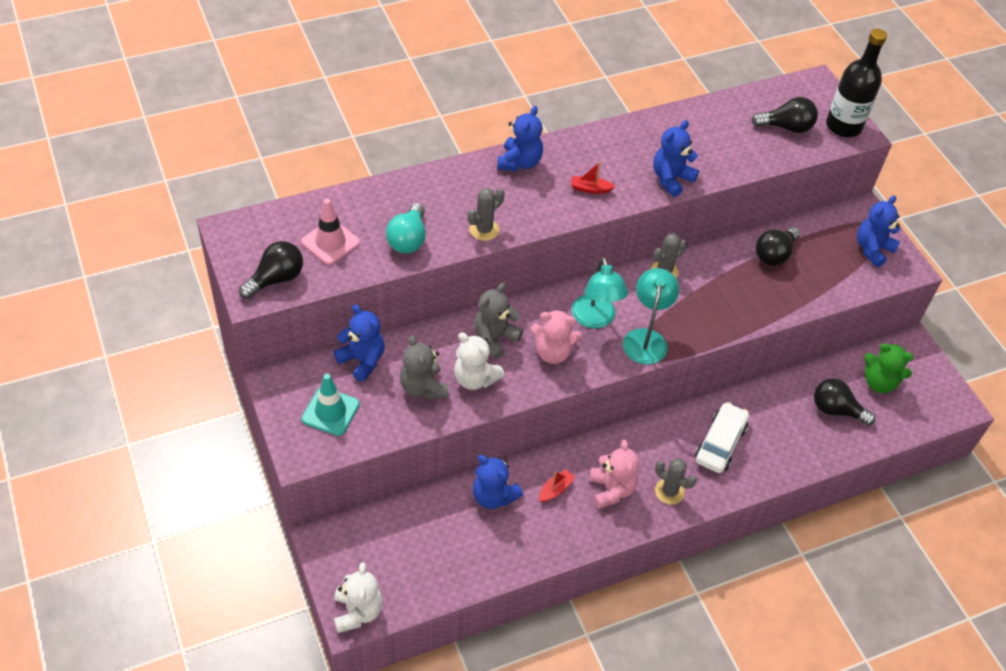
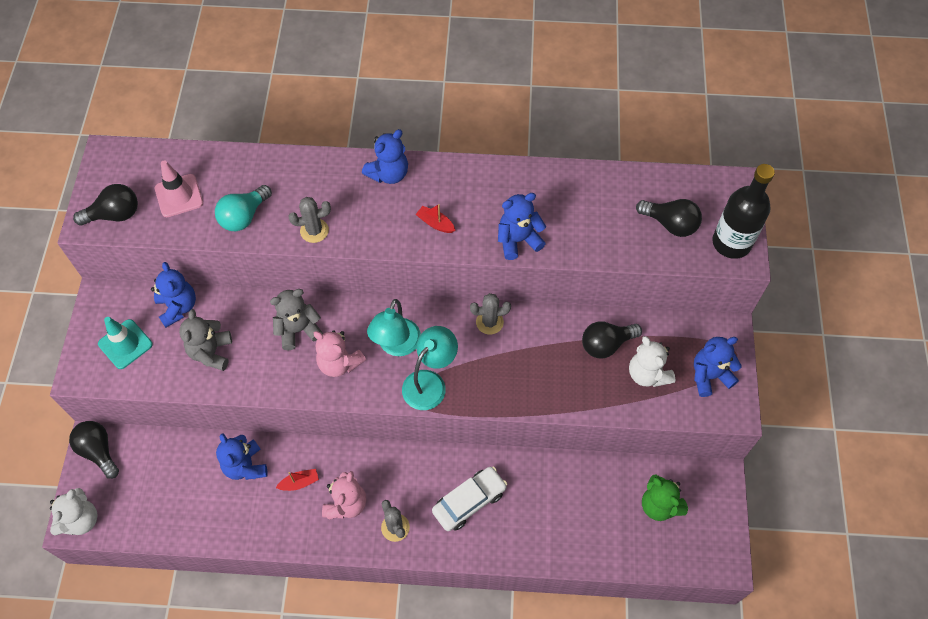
camera: 30 degrees right, 10 degrees up
white teddy bear [454,332,505,390] -> white teddy bear moved to [629,336,675,387]
black light bulb [814,378,875,426] -> black light bulb moved to [69,421,119,479]

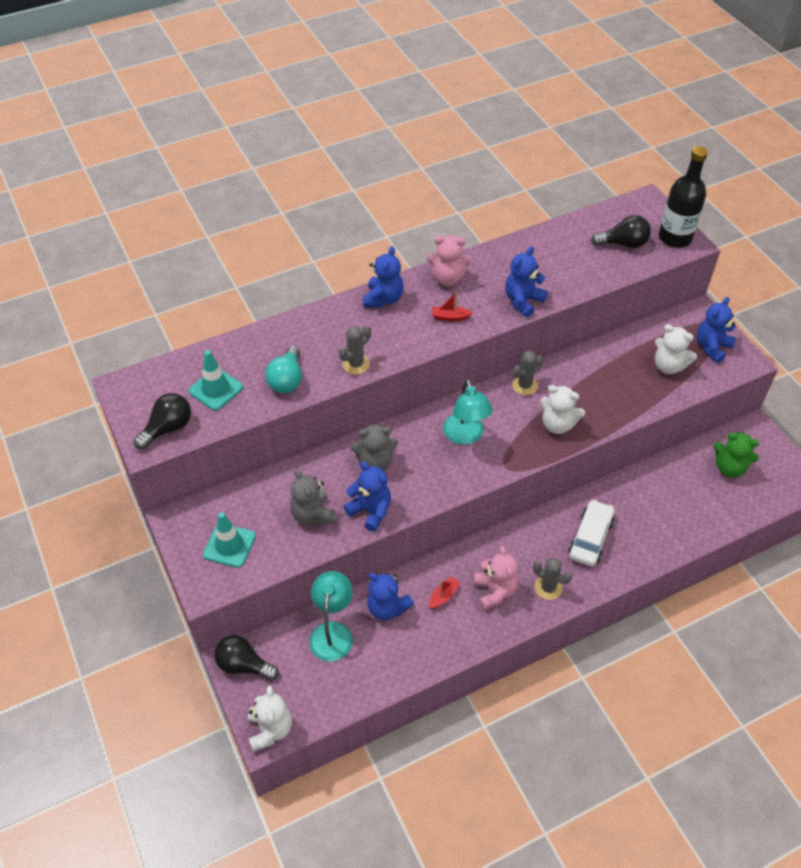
camera: 30 degrees left, 10 degrees down
blue teddy bear [151,262,196,328] -> blue teddy bear moved to [344,462,391,532]
pink traffic cone [155,160,203,217] -> turquoise traffic cone [189,350,243,411]
grey teddy bear [270,289,323,350] -> grey teddy bear turned 135 degrees counterclockwise [350,423,398,471]
pink teddy bear [314,330,366,377] -> pink teddy bear moved to [427,235,472,286]
turquoise lamp [402,326,458,410] -> turquoise lamp moved to [309,571,353,661]
black light bulb [582,322,642,359] -> none
none -> white teddy bear [540,385,585,434]

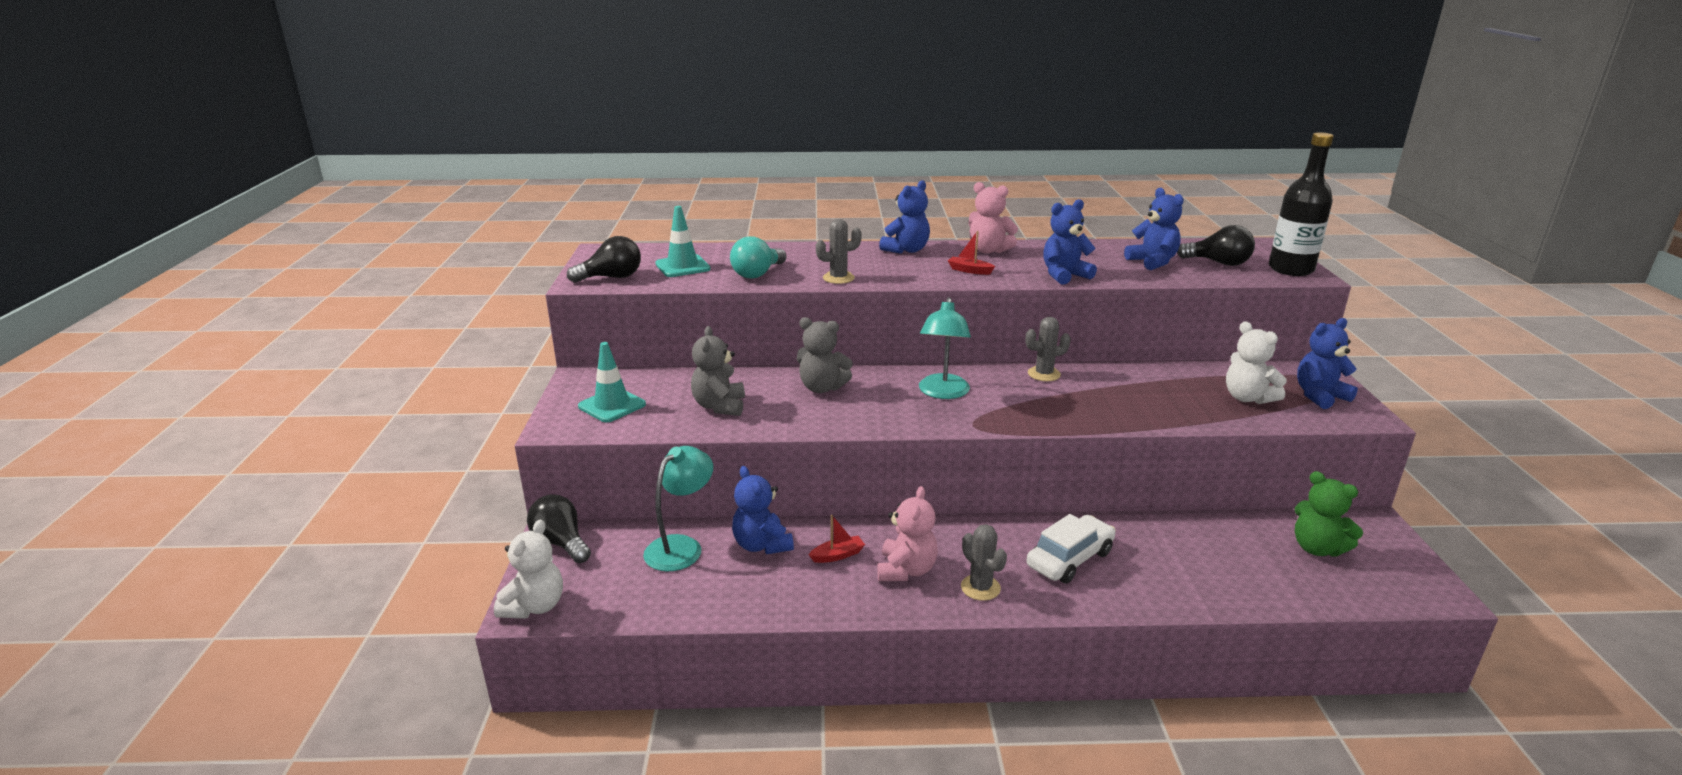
camera: 25 degrees right, 25 degrees down
blue teddy bear [344,462,391,532] -> blue teddy bear moved to [1124,188,1184,270]
white teddy bear [540,385,585,434] -> none

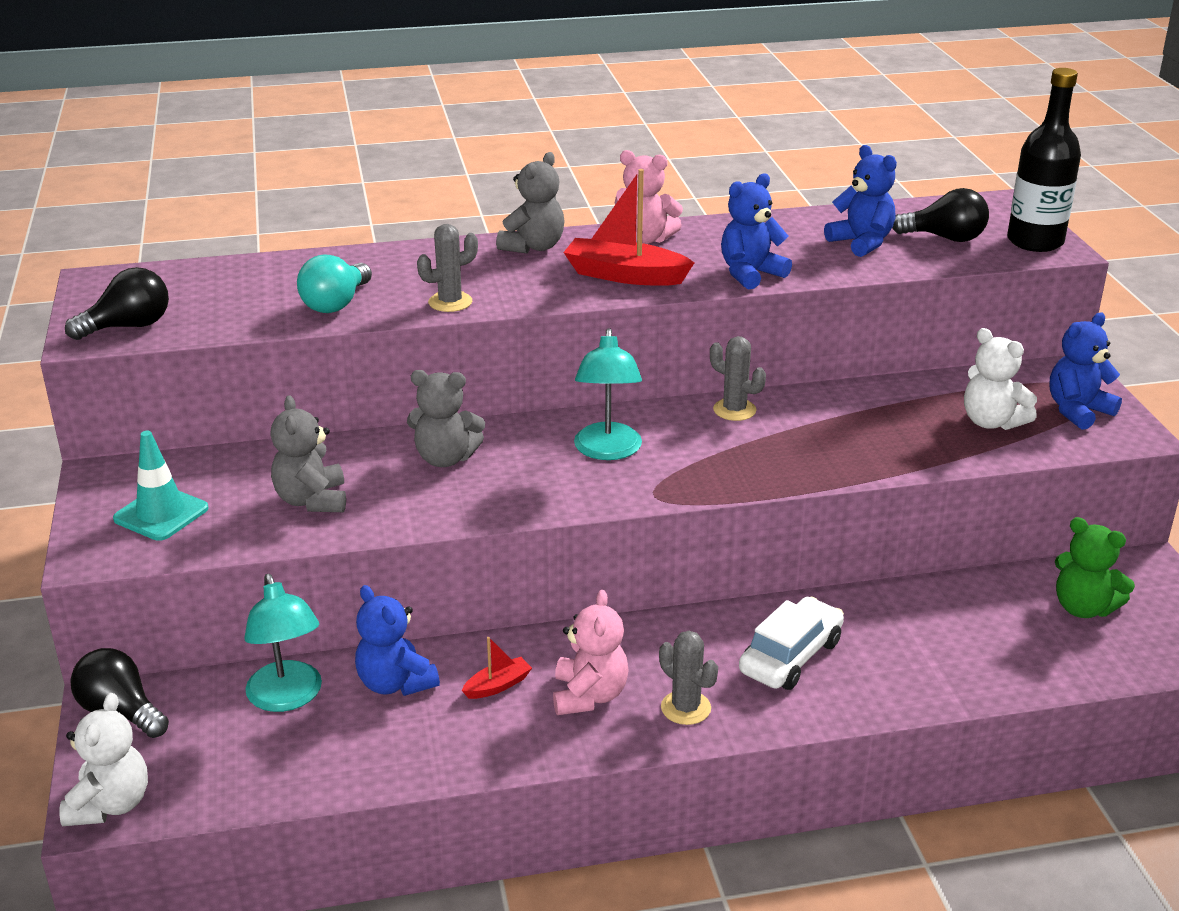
camera: 10 degrees left, 5 degrees up
turquoise lamp [643,446,713,571] -> turquoise lamp turned 135 degrees clockwise [244,574,322,712]
turquoise traffic cone [655,206,711,277] -> none
blue teddy bear [879,180,930,254] -> grey teddy bear [496,152,564,253]
red boat [948,231,995,275] -> red boat [563,169,694,286], size x1.99
grey cactus [1025,317,1071,381] -> grey cactus turned 60 degrees clockwise [710,336,766,421]

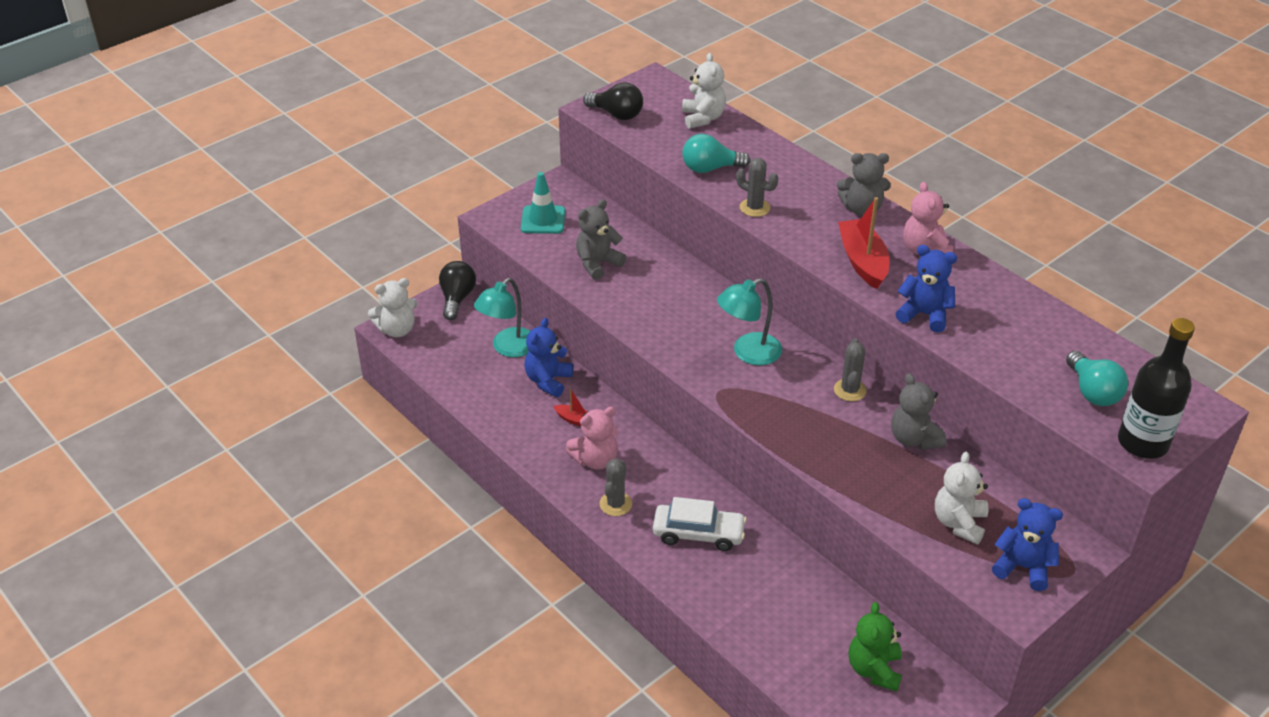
camera: 60 degrees right, 10 degrees up
grey teddy bear [407,370,485,467] -> grey teddy bear moved to [891,373,947,450]
blue teddy bear [824,145,897,257] -> none
black light bulb [892,188,989,242] -> turquoise light bulb [1066,351,1128,406]
none -> white teddy bear [682,53,726,129]

